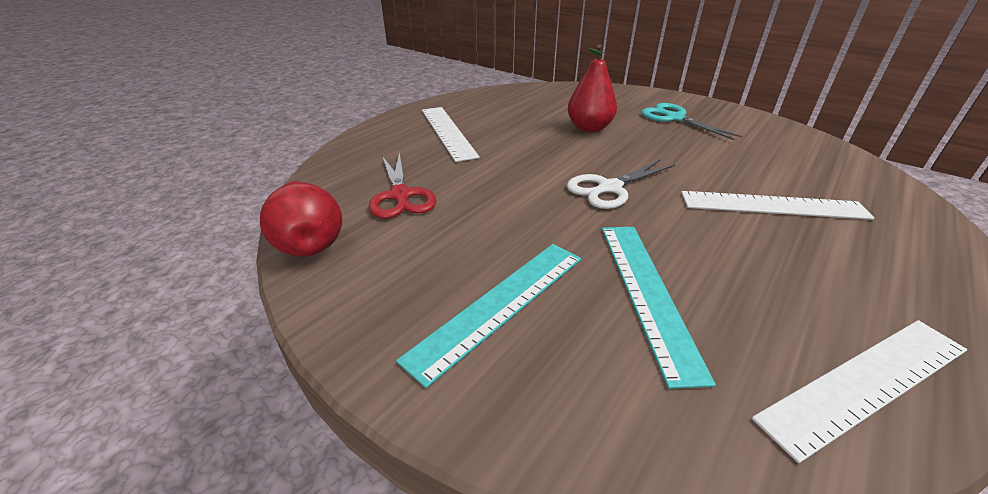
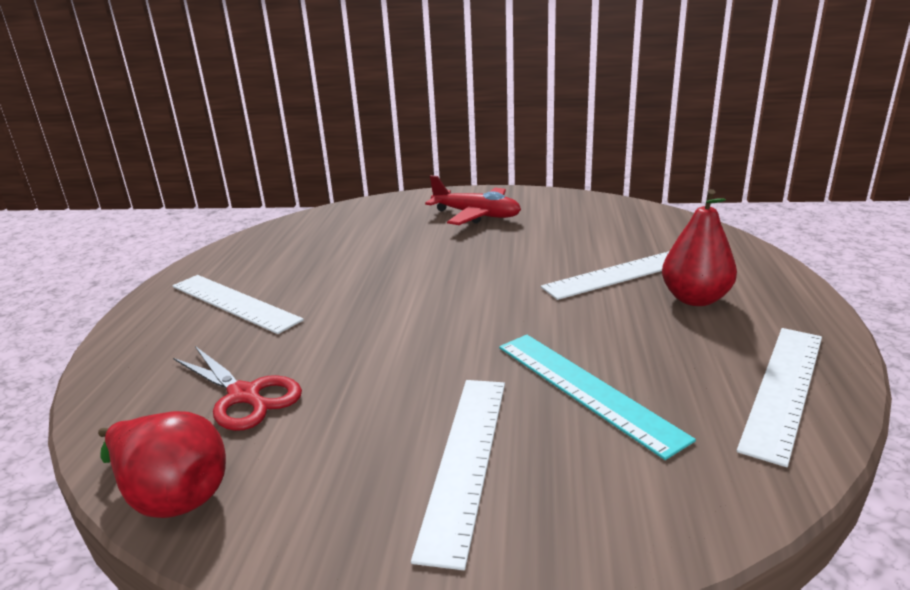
camera: 30 degrees left, 10 degrees down
turquoise ruler [396,244,581,388] -> white ruler [411,380,505,570]
white scissors [567,160,675,209] -> none
red pear [568,45,617,132] -> red pear moved to [662,189,737,306]
turquoise scissors [641,103,743,140] -> red plane [425,175,521,225]

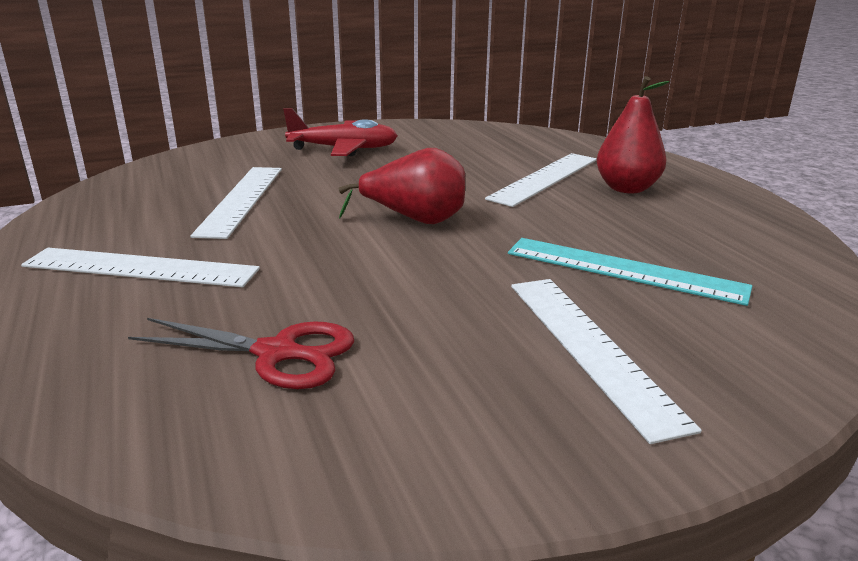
camera: 30 degrees left, 0 degrees up
red pear [98,411,226,518] -> red pear moved to [338,148,465,224]
white ruler [737,328,822,467] -> white ruler moved to [191,167,282,239]

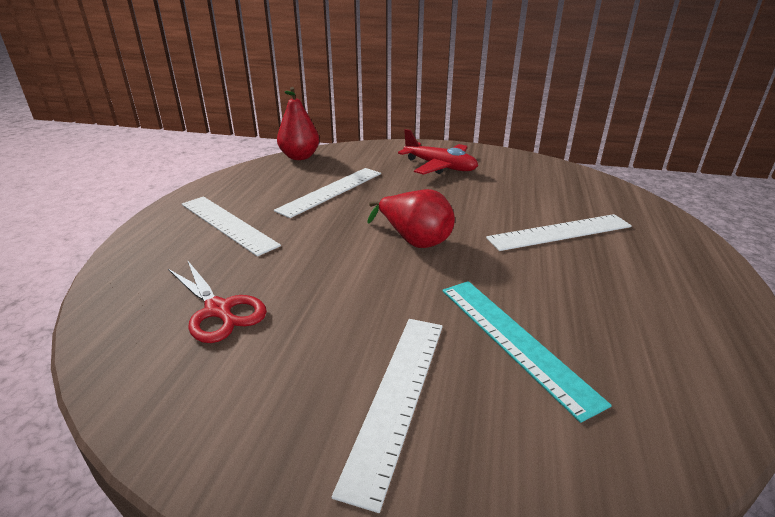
camera: 35 degrees right, 5 degrees up
red pear [597,76,669,193] -> red pear moved to [277,87,319,160]

